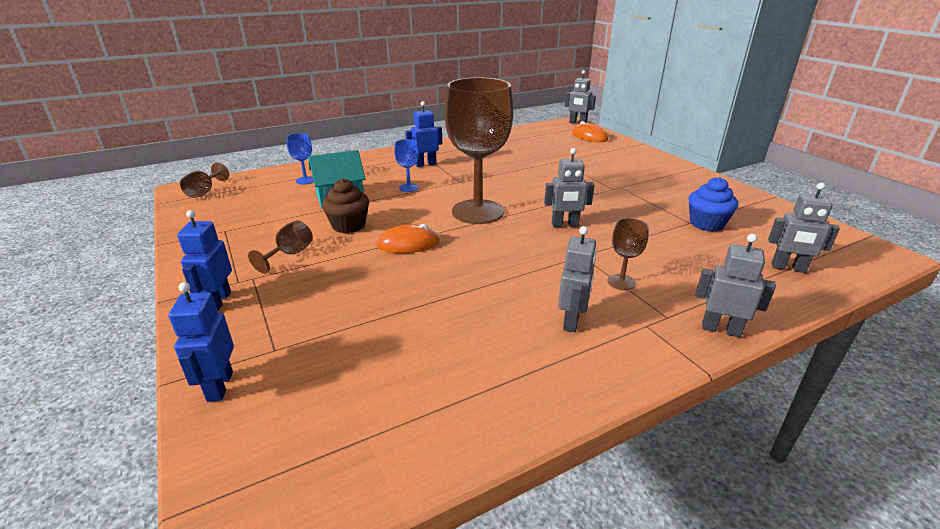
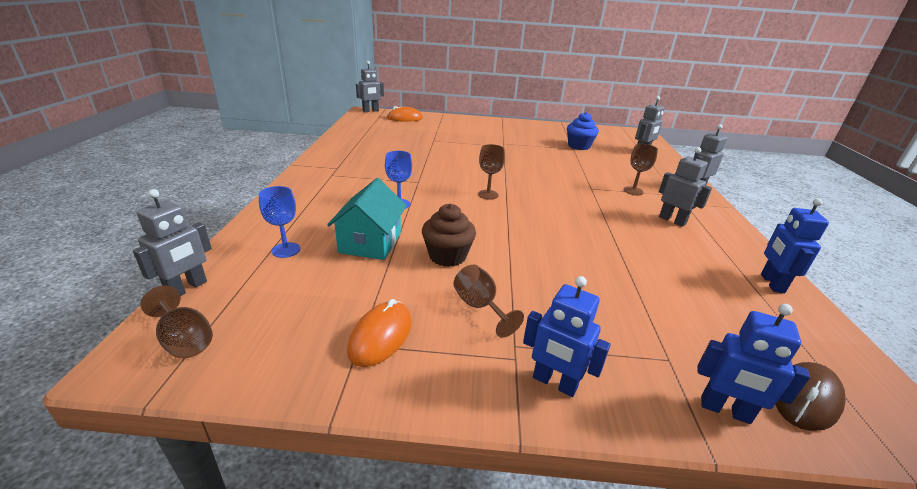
camera: 60 degrees left, 0 degrees up
orange mouse [377,224,440,253] -> orange mouse moved to [347,299,412,367]
blue robot [405,101,442,167] -> blue robot moved to [761,198,829,293]
brown goblet [444,78,513,224] -> brown goblet [478,144,505,199], size x0.42
grey robot [544,148,594,227] -> grey robot moved to [133,189,212,296]
none -> brown mouse [775,362,846,431]

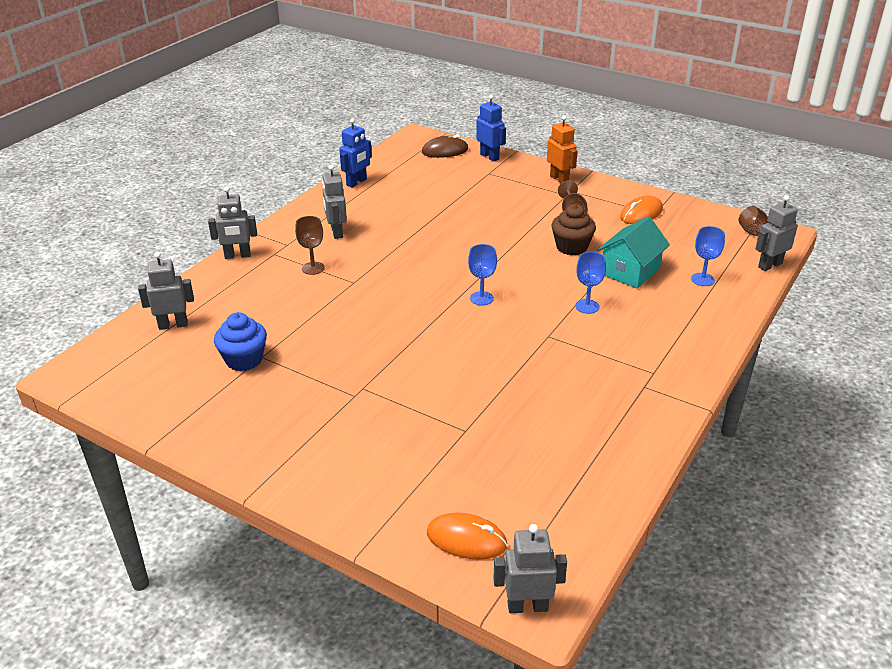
camera: 150 degrees left, 5 degrees up
brown goblet [478,144,505,199] -> blue goblet [468,244,497,305]
blue robot [523,276,610,397] -> orange robot [547,115,578,183]

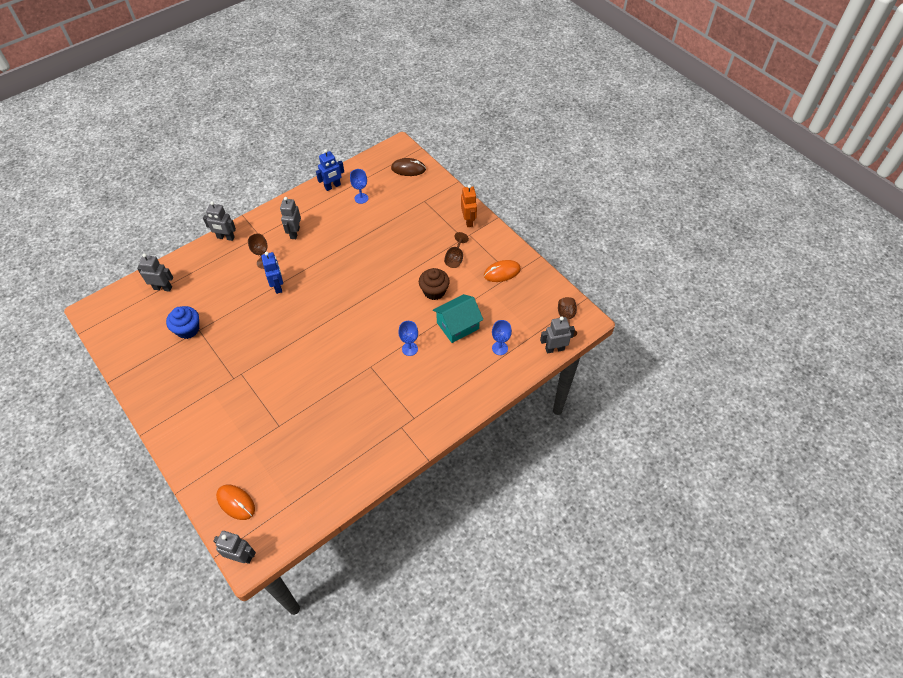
camera: 20 degrees right, 20 degrees up
blue goblet [468,244,497,305] -> blue goblet moved to [350,169,368,204]
blue robot [476,95,506,162] -> blue robot moved to [261,252,283,294]

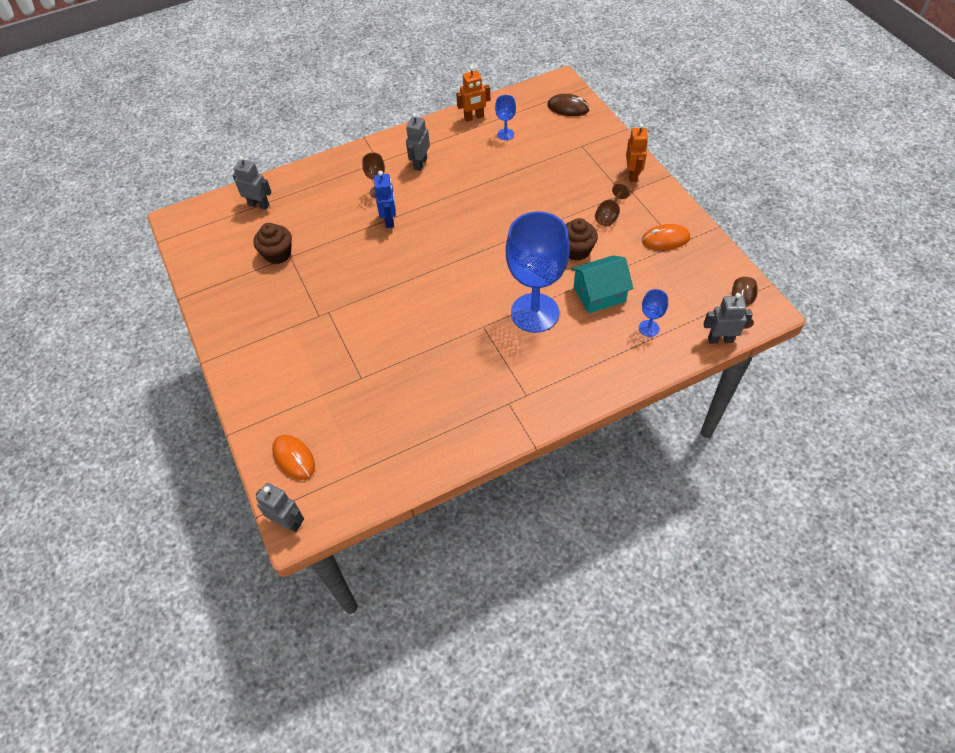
camera: 15 degrees right, 0 degrees up
blue cupcake [166,306,199,339] -> brown cupcake [253,223,292,264]
grey robot [203,201,236,241] -> none
blue robot [316,149,344,191] -> orange robot [456,66,490,122]
blue goblet [398,321,418,356] -> blue goblet [506,211,570,333], size x2.41

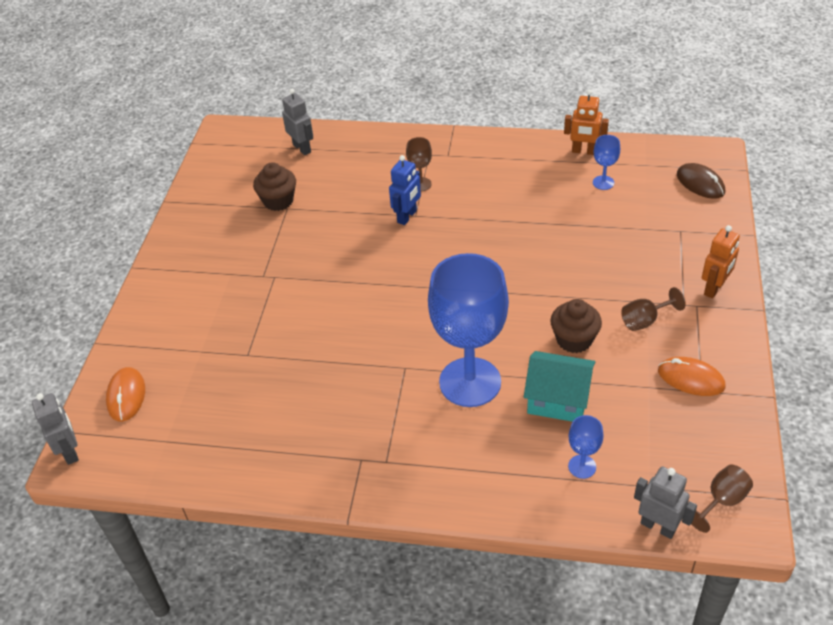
camera: 35 degrees right, 10 degrees down
grey robot [406,113,430,171] -> none

